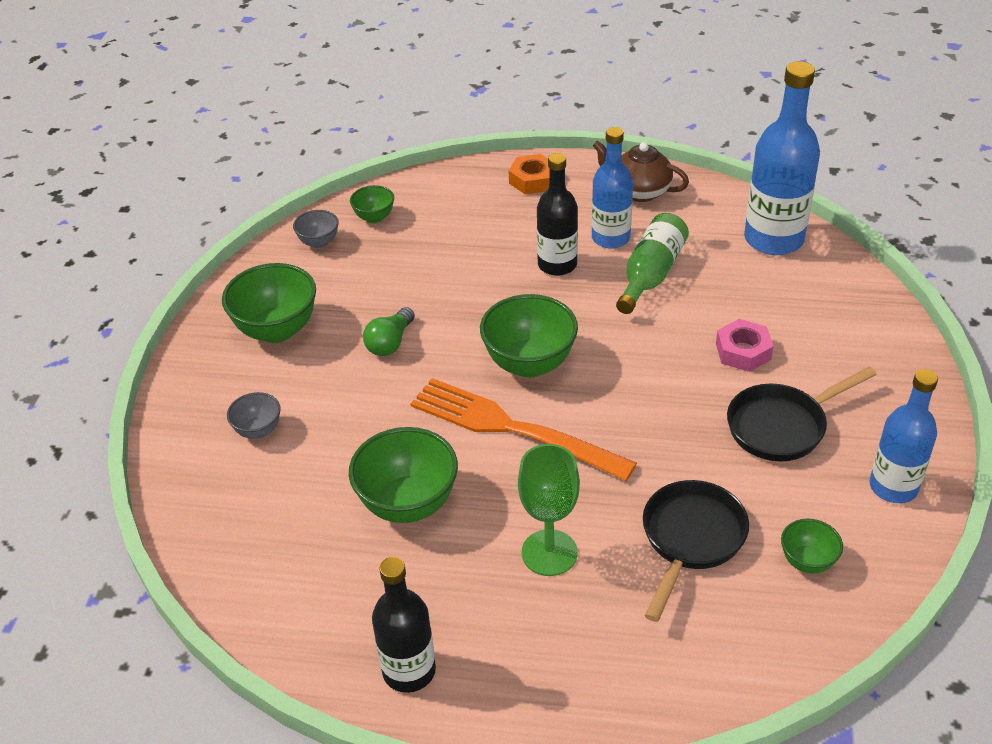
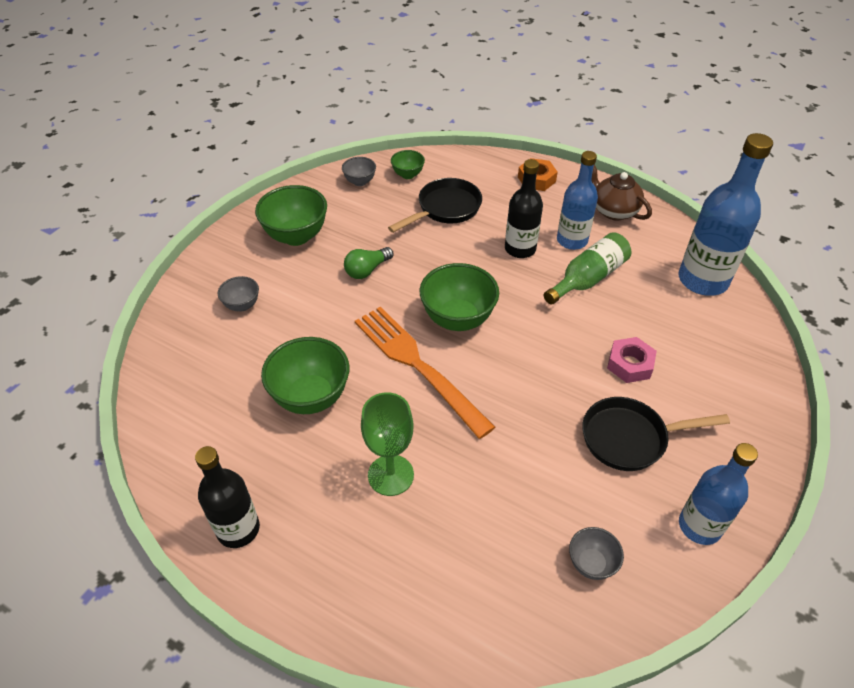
camera: 20 degrees right, 5 degrees up
black pan [643,480,749,622] -> black pan moved to [388,178,482,233]
green bowl [781,519,843,574] -> grey bowl [569,527,624,580]

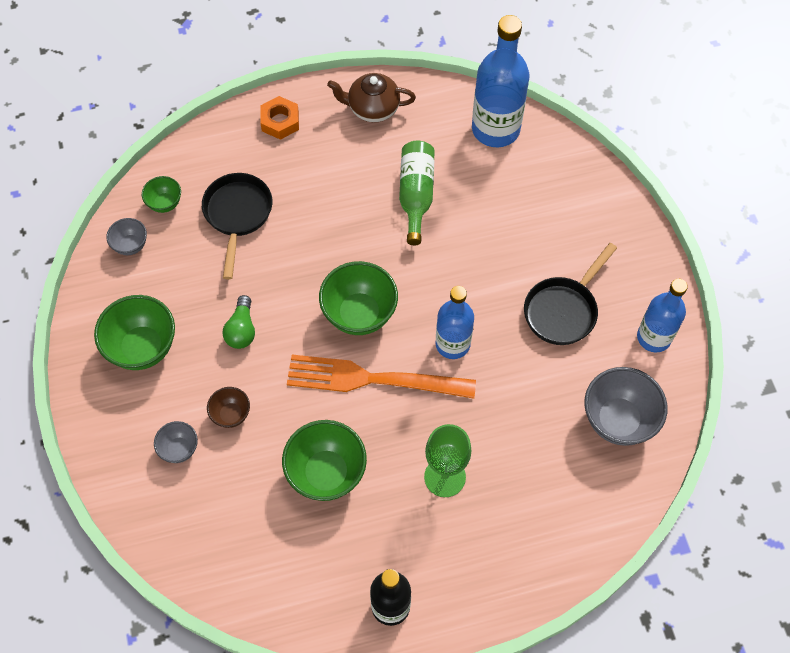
camera: 45 degrees left, 15 degrees up
black bottle [505,159,543,258] -> none
blue bottle [557,151,598,250] -> blue bottle moved to [435,286,474,359]
grey bowl [569,527,624,580] -> grey bowl [584,367,668,446], size x1.88
pink nut [607,337,657,383] -> none
none -> brown bowl [207,387,250,428]

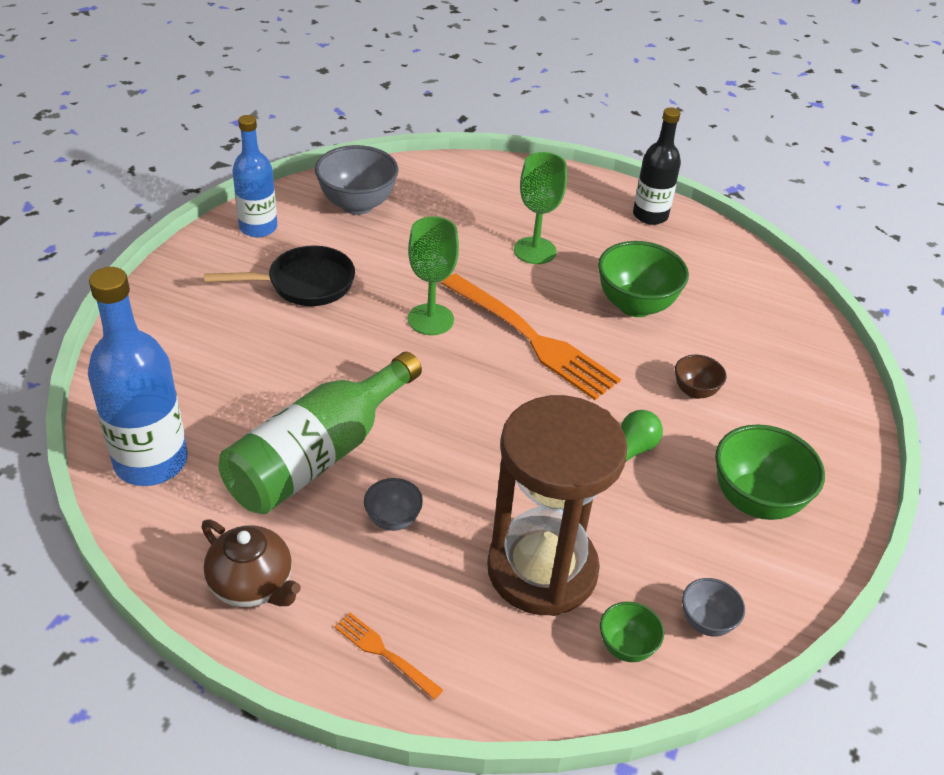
camera: 145 degrees left, 20 degrees down
grey bowl [154,421,198,463] -> grey bowl moved to [364,478,423,531]
black pan [202,173,272,279] -> brown hourglass [487,395,628,616]
orange nut [260,96,299,140] -> orange fork [334,613,443,700]
green bowl [319,261,398,335] -> none
green bottle [399,141,435,245] -> green bottle [218,352,422,514], size x1.52
blue bottle [435,286,474,359] -> green goblet [408,216,459,335]

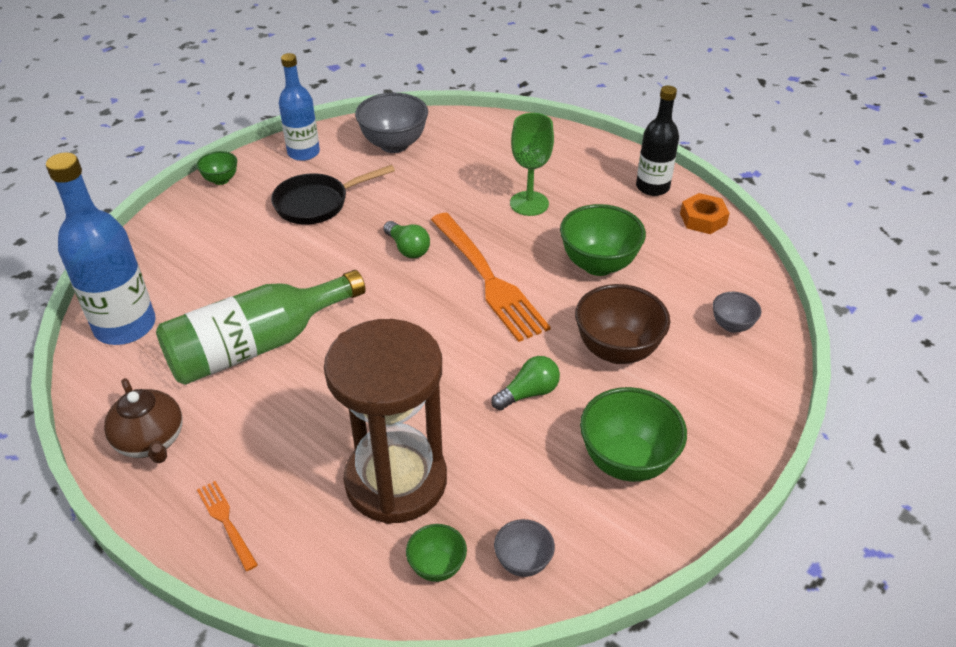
camera: 20 degrees right, 0 degrees up
black pan [204,245,355,306] -> black pan turned 150 degrees clockwise [271,165,395,225]
grey bowl [364,478,423,531] -> grey bowl moved to [713,292,761,333]
green goblet [408,216,459,335] -> green light bulb [383,221,430,258]
brown bowl [675,355,726,399] -> brown bowl [575,284,670,364], size x1.88
none -> green bowl [197,151,237,185]
none -> orange nut [680,193,730,234]

